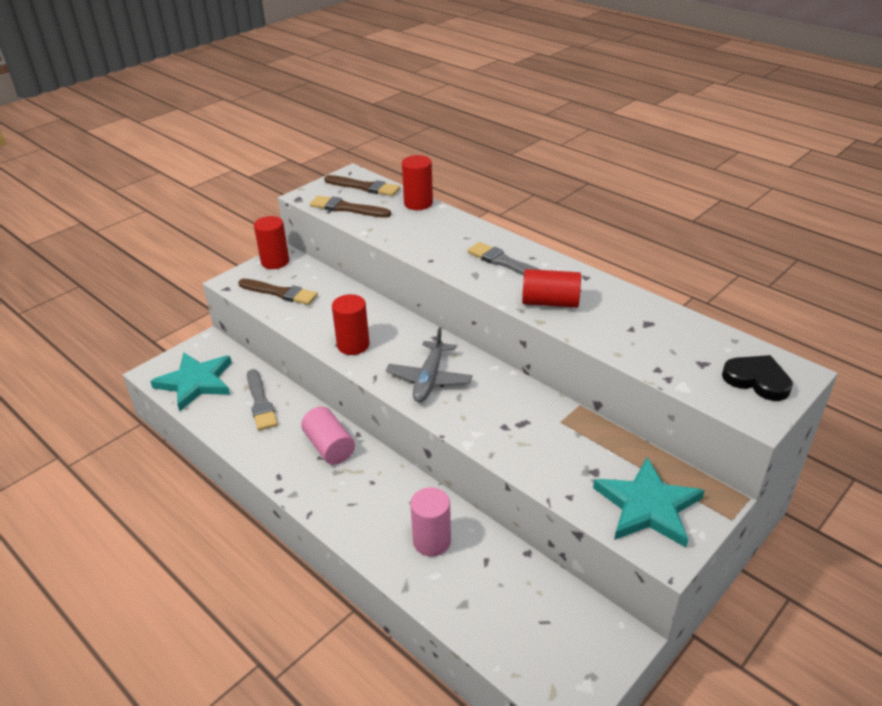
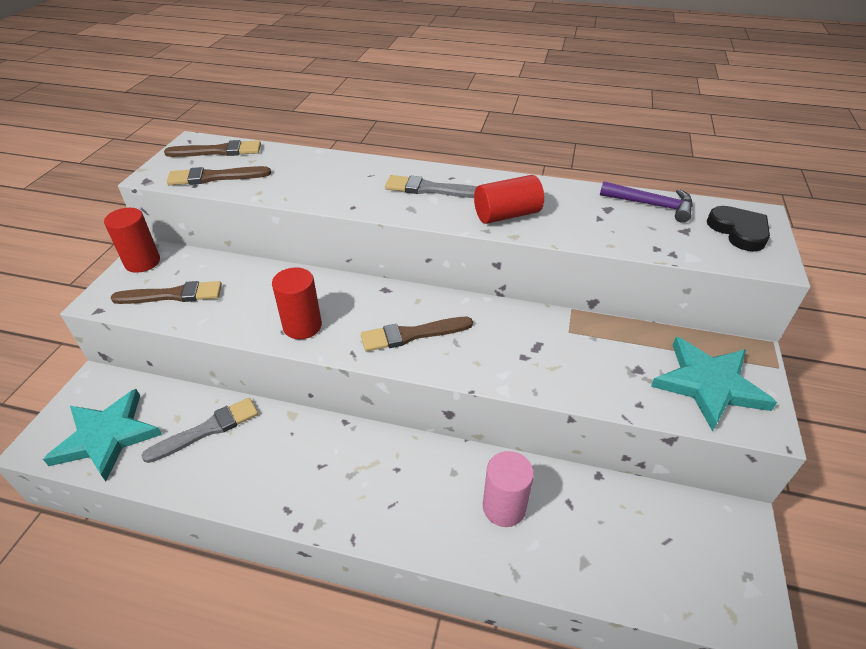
camera: 30 degrees left, 5 degrees up
grey brush [247,369,278,431] -> grey brush turned 75 degrees counterclockwise [141,398,258,463]
pink cylinder [301,406,355,465] -> none
grey plane [386,327,472,402] -> brown brush [361,317,473,351]
red cylinder [402,155,433,210] -> none
black heart [722,355,793,401] -> black heart turned 60 degrees clockwise [707,206,770,251]
none -> purple hammer [600,181,693,223]

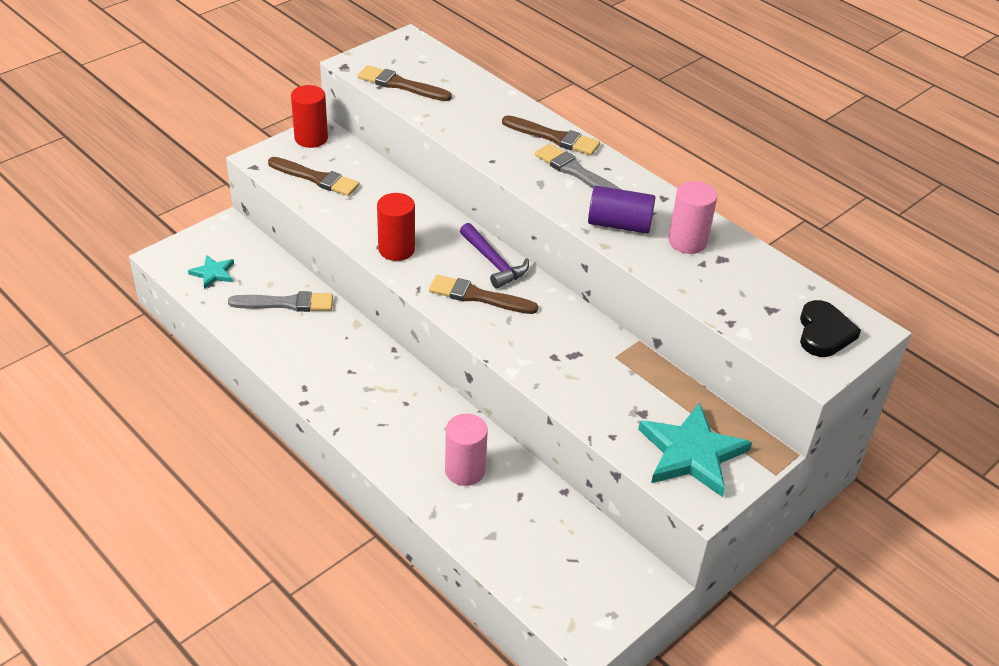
camera: 30 degrees right, 0 degrees up
turquoise star [43,389,162,481] -> turquoise star [188,255,234,289], size x0.50
brown brush [164,140,261,157] -> brown brush moved to [502,115,600,155]
red cylinder [474,175,544,224] -> purple cylinder [588,186,656,234]
purple hammer [600,181,693,223] -> purple hammer moved to [460,223,529,288]
none -> pink cylinder [668,181,717,254]

